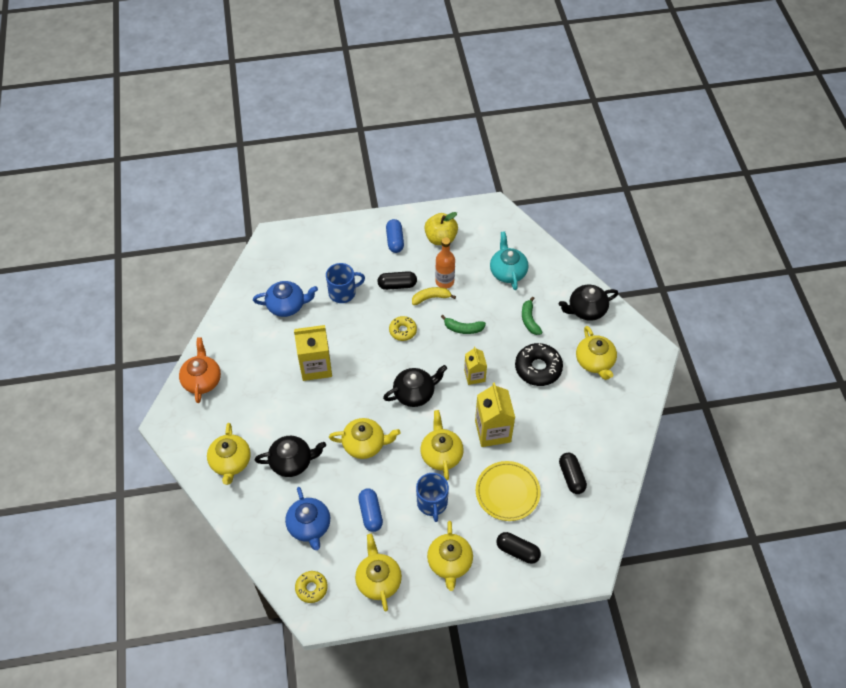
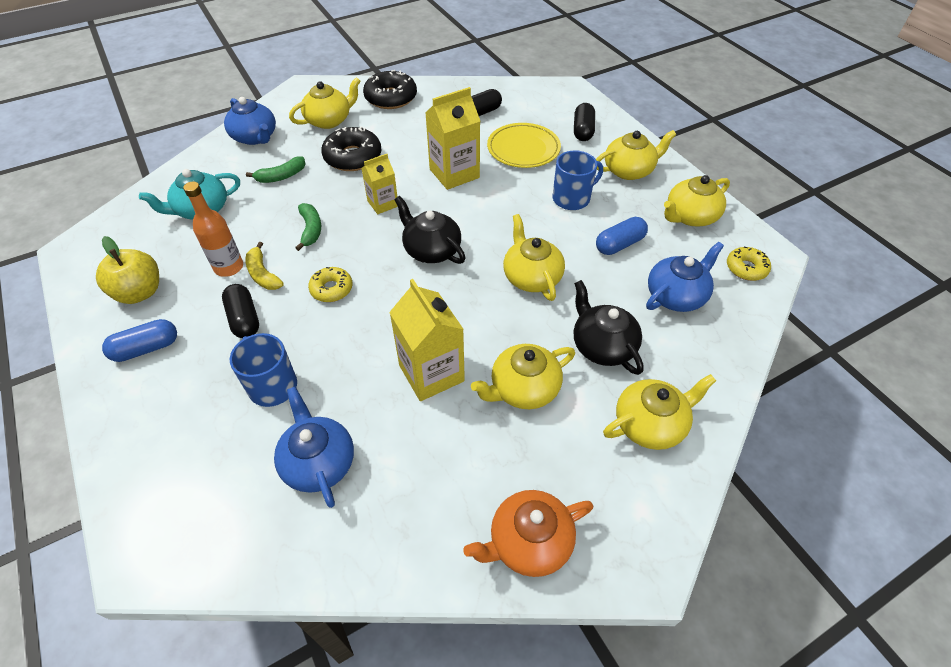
camera: 110 degrees left, 5 degrees down
yellow teapot [420,410,464,480] -> yellow teapot moved to [471,344,575,409]
black teapot [559,285,618,321] -> blue teapot [224,97,276,145]
none -> black donut [363,70,417,109]

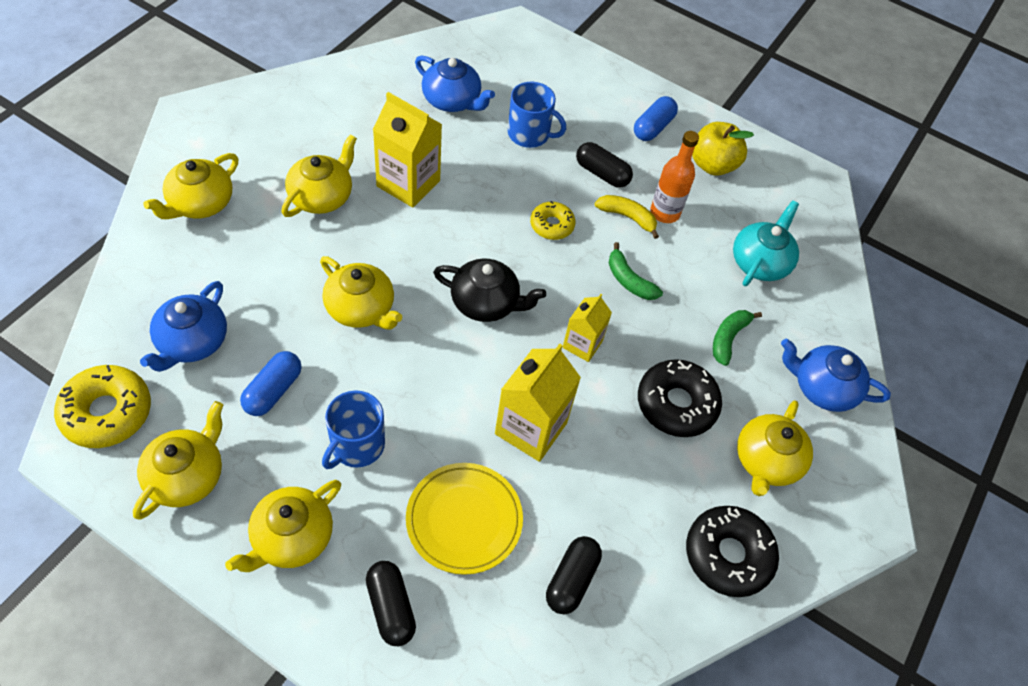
camera: 145 degrees right, 5 degrees up
orange teapot [463,490,593,577] -> none
black teapot [574,280,644,375] -> none
yellow donut [727,247,771,281] -> yellow donut [54,365,151,448], size x1.66

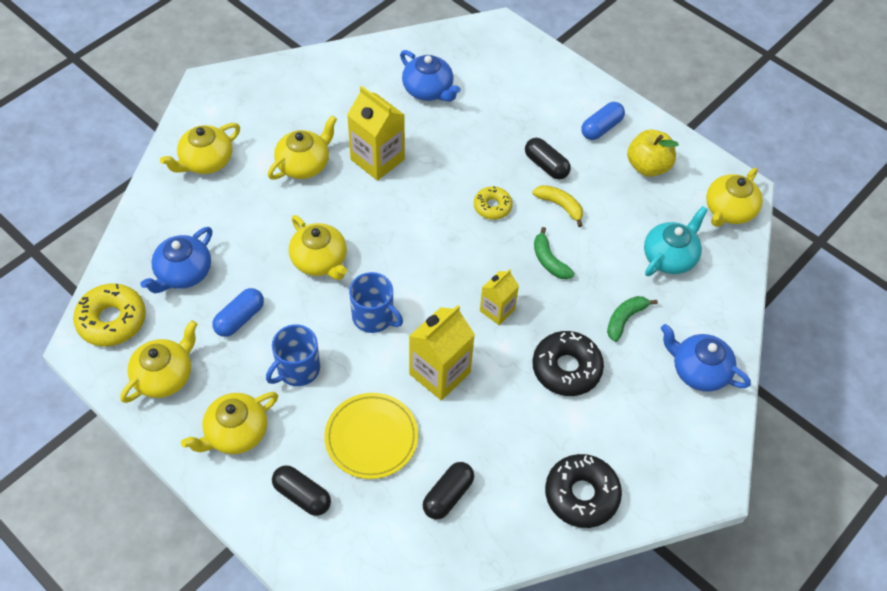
camera: 15 degrees right, 0 degrees up
black capsule [366,561,416,646] -> black capsule turned 45 degrees counterclockwise [272,465,331,516]
black teapot [433,258,546,322] -> none
blue mug [508,82,566,148] -> blue mug moved to [349,272,403,333]
orange bottle [650,131,699,223] -> none
yellow teapot [737,400,813,496] -> yellow teapot moved to [706,168,763,227]

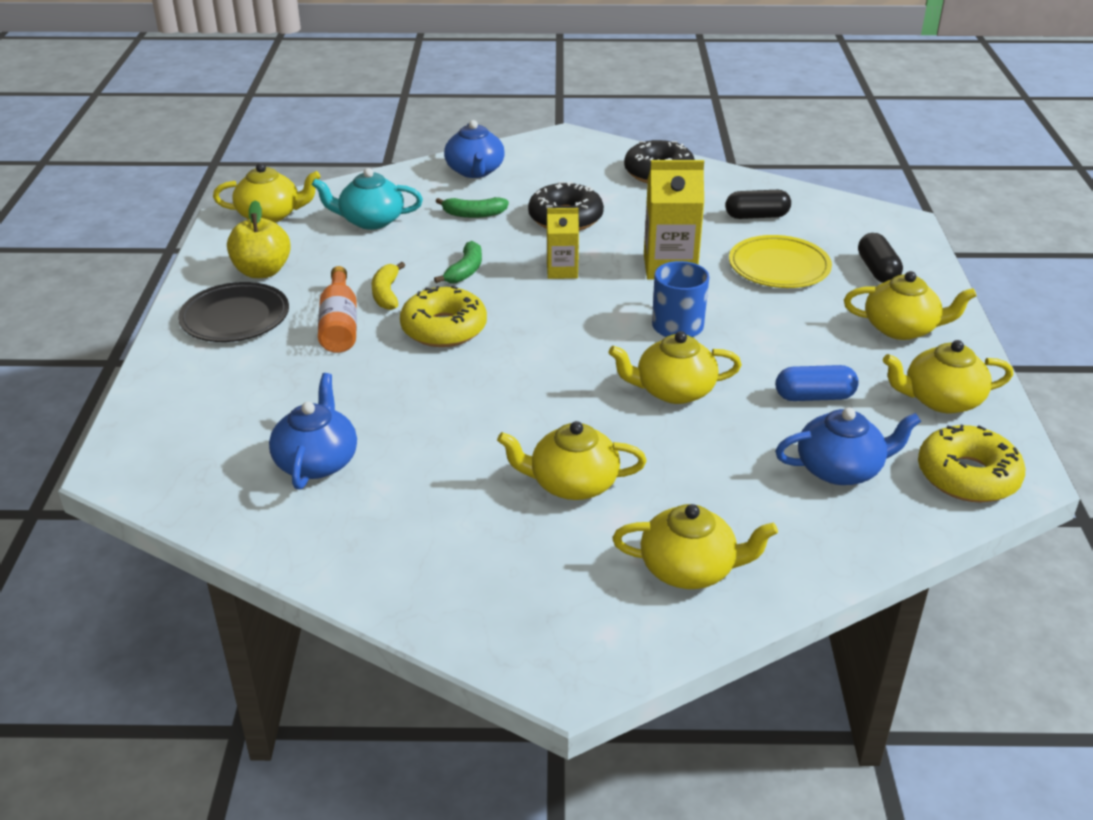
camera: 130 degrees left, 20 degrees down
blue mug [266,324,320,386] -> none
yellow teapot [289,215,347,280] -> yellow teapot turned 105 degrees counterclockwise [608,331,742,404]
yellow carton [347,86,405,181] -> none
yellow donut [474,186,512,220] -> yellow donut [400,285,487,347], size x1.66
black capsule [525,138,571,180] -> orange bottle [318,266,357,353]
blue capsule [581,102,625,140] -> black plate [178,282,289,342]

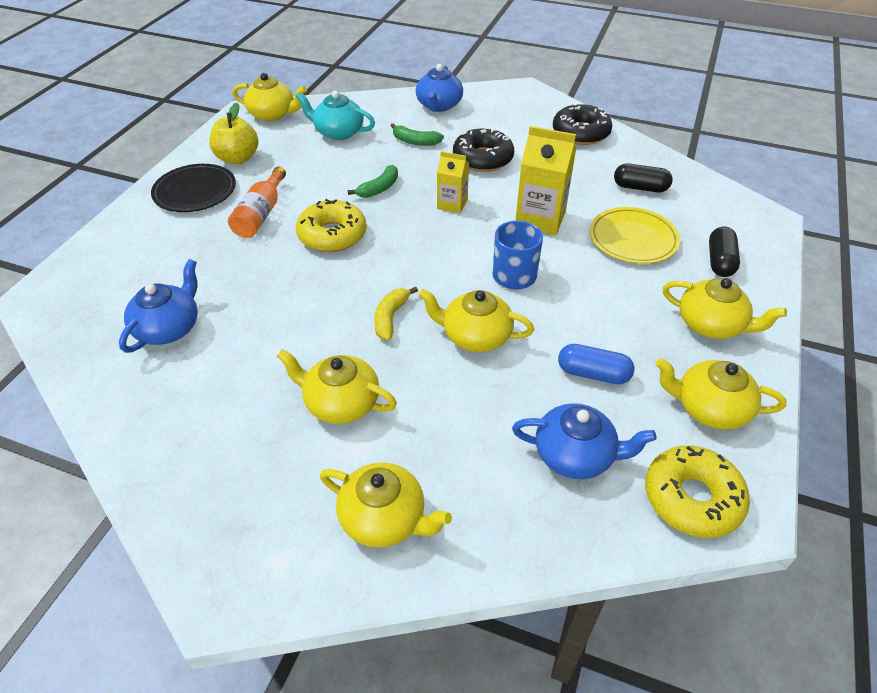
camera: 20 degrees right, 10 degrees up
yellow banana [371,262,405,310] -> yellow banana moved to [374,287,418,340]

